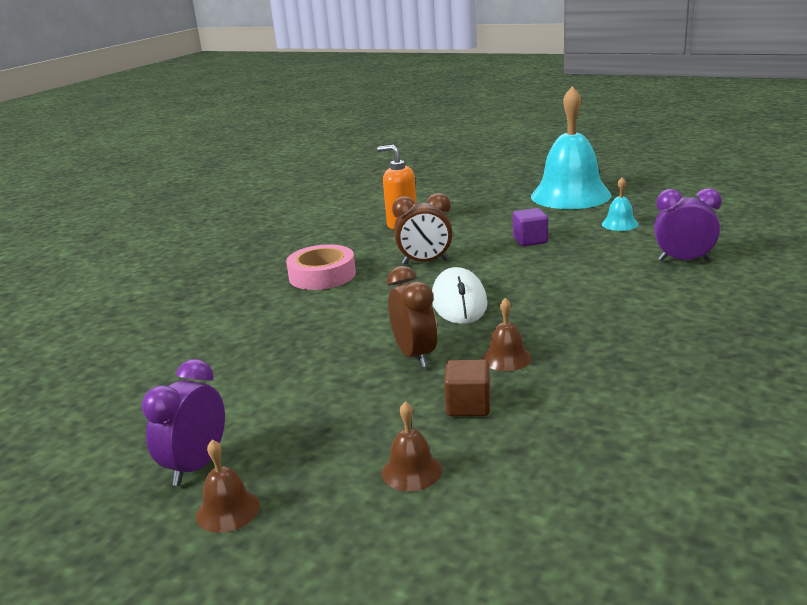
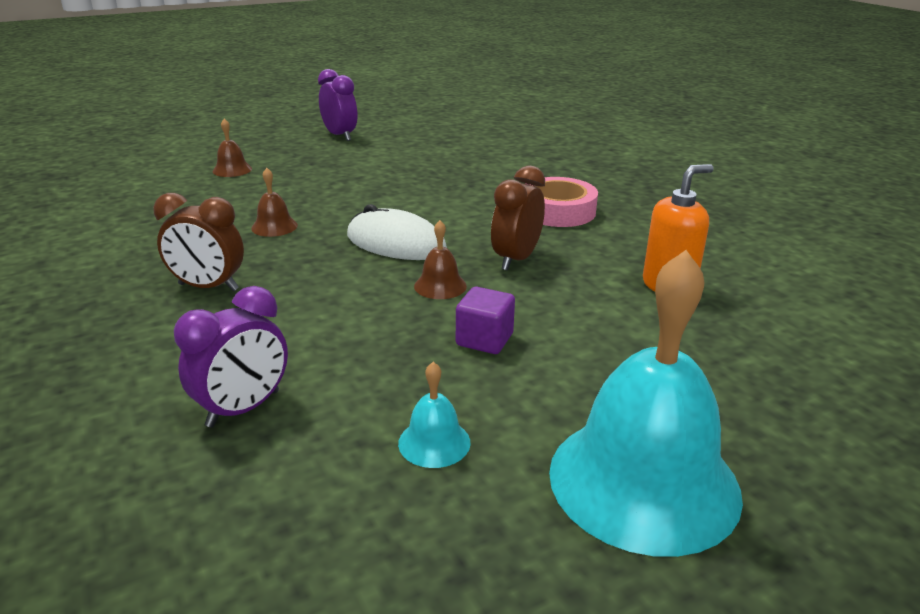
camera: 120 degrees right, 5 degrees up
brown bell [196,440,260,533] -> brown bell moved to [414,220,467,299]
brown clock [387,266,437,368] -> brown clock moved to [153,193,244,291]
brown cube [444,360,490,416] -> none

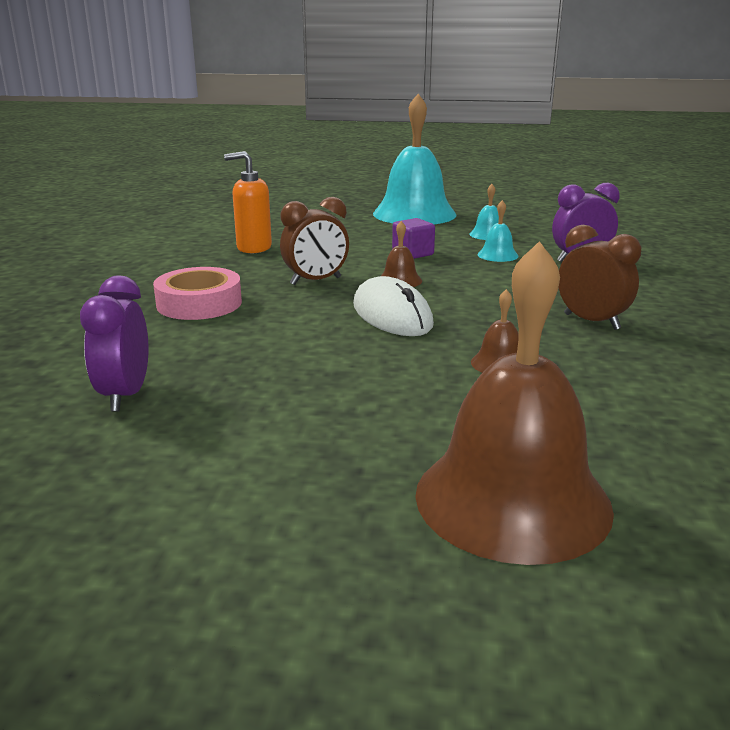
camera: 145 degrees left, 5 degrees down
brown bell [213,119,252,177] -> brown bell [415,241,614,565], size x2.45
purple clock [318,69,357,141] -> purple clock moved to [80,276,148,412]
none -> turquoise bell [477,200,519,262]

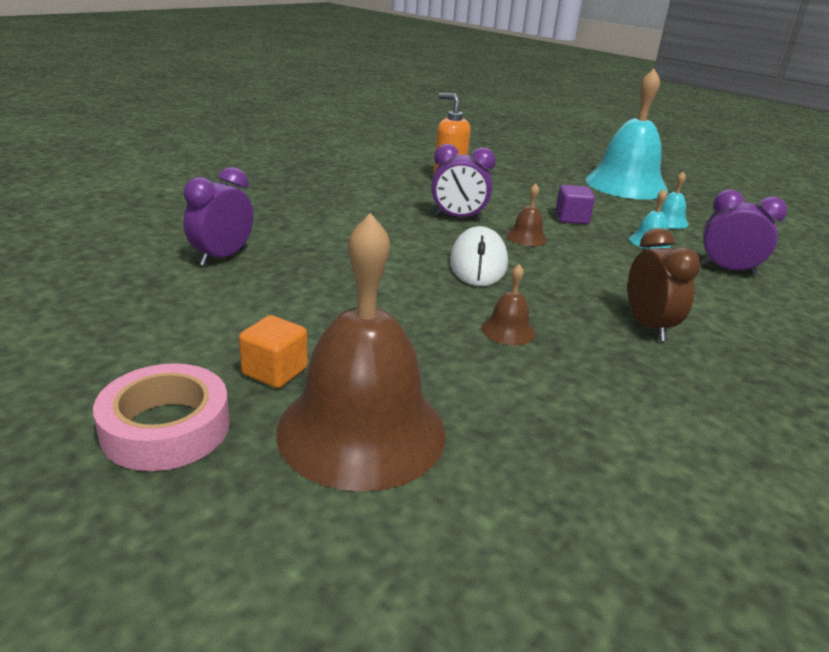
camera: 30 degrees right, 5 degrees up
pink tape [153,267,242,320] -> pink tape moved to [93,363,230,471]
brown clock [280,197,349,285] -> purple clock [431,144,496,221]
none -> orange cube [239,315,308,388]

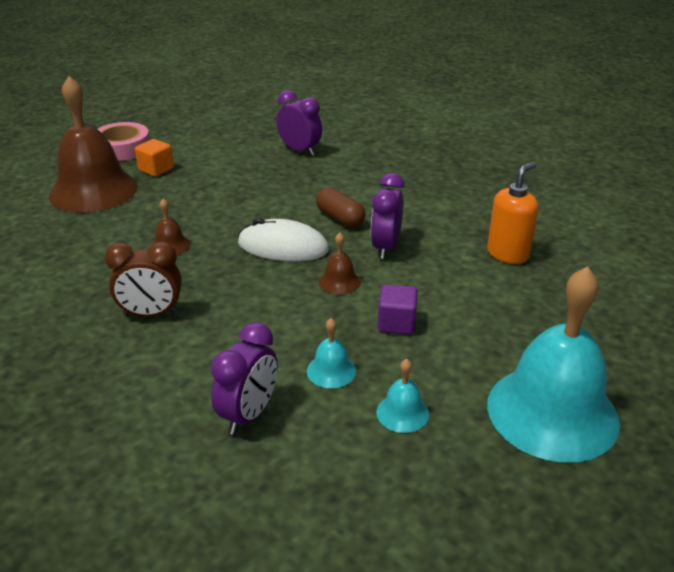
camera: 100 degrees right, 5 degrees up
none -> brown capsule [316,188,366,228]

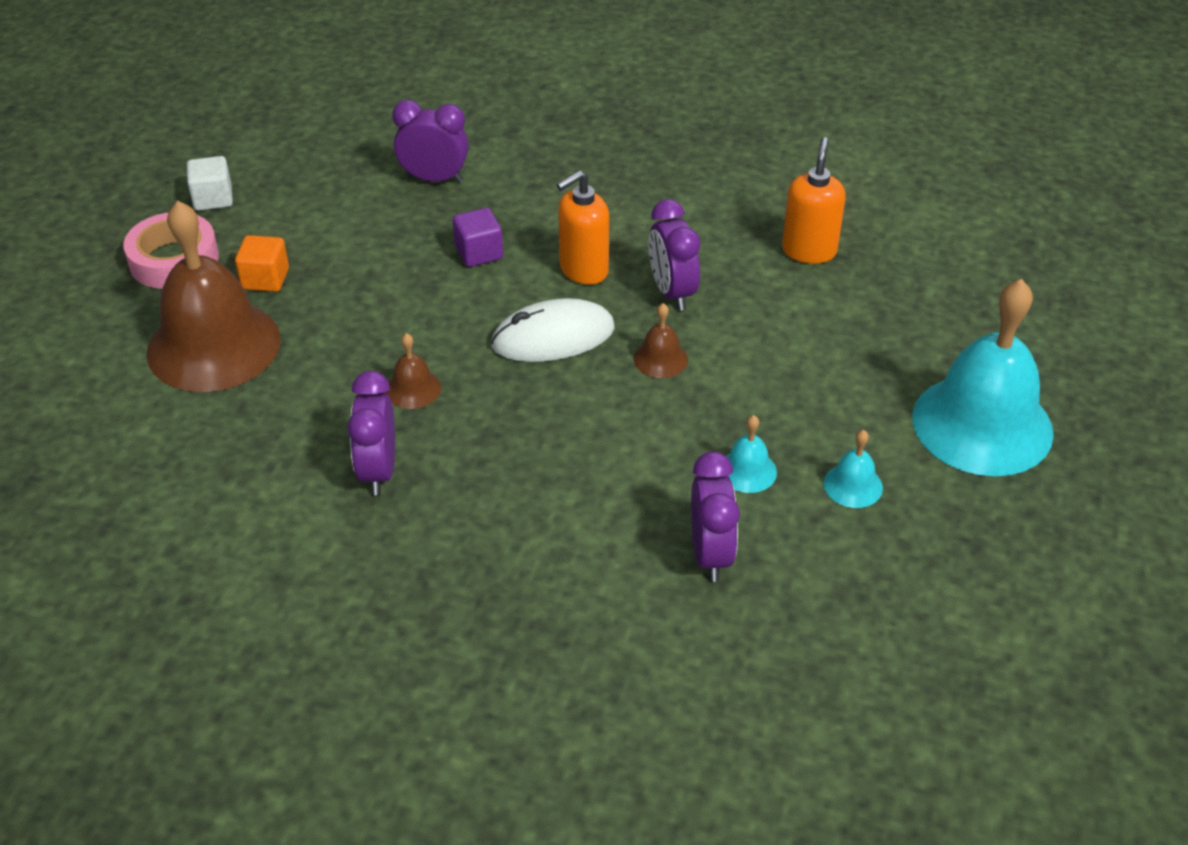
camera: 30 degrees left, 10 degrees up
brown clock [105,241,182,317] -> none
brown capsule [316,188,366,228] -> orange soap dispenser [556,170,609,285]
purple cube [378,284,418,335] -> purple cube moved to [453,208,503,267]
none -> white cube [187,156,233,211]
none -> purple clock [347,371,395,496]

